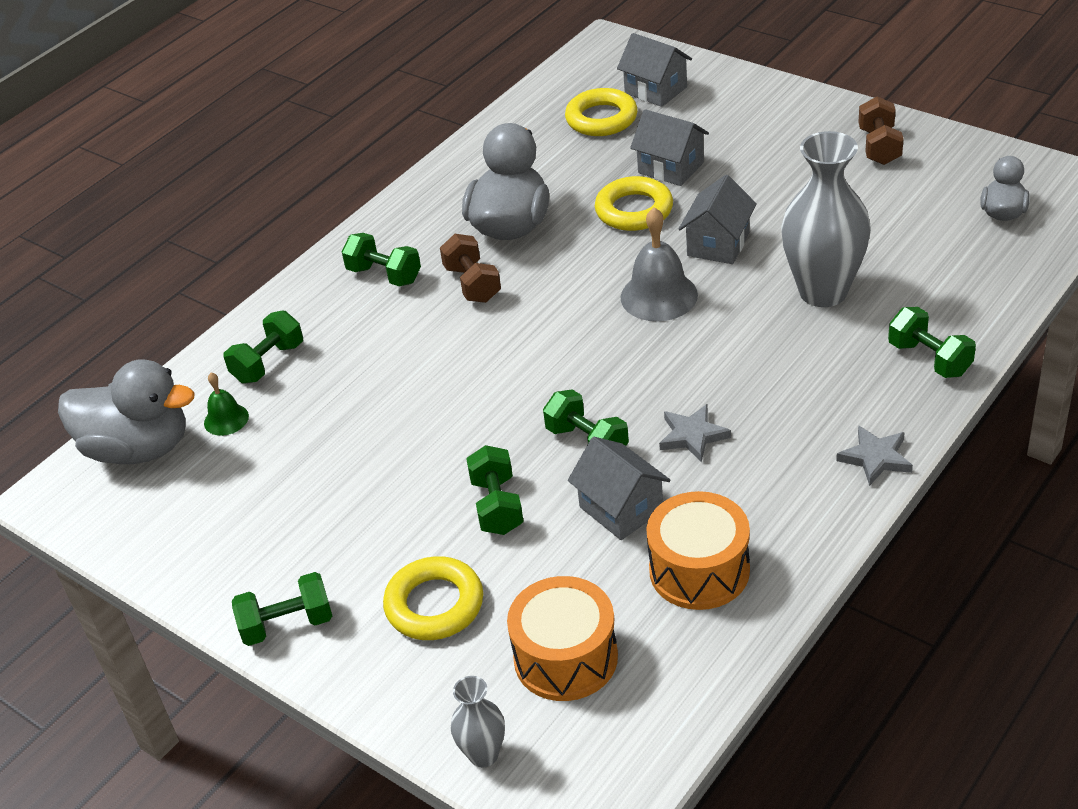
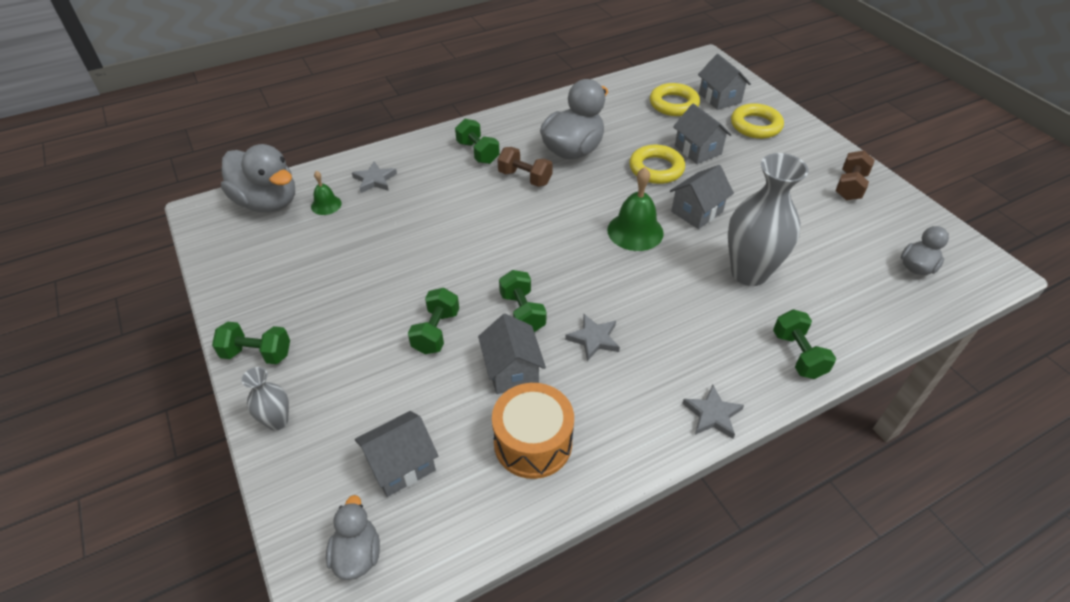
camera: 20 degrees right, 5 degrees up
green dumbbell [224,310,303,383] -> grey star [352,161,397,193]
yellow ring [383,556,483,640] -> yellow ring moved to [731,103,784,139]
brown dumbbell [440,234,501,303] -> brown dumbbell turned 60 degrees counterclockwise [497,147,553,187]
grey vase [451,676,505,767] -> grey vase moved to [242,367,289,431]
orange drum [507,576,618,701] -> grey house [355,411,438,497]
grey bell [621,207,698,321] -> green bell [607,167,664,251]
none -> grey duck [326,495,380,580]

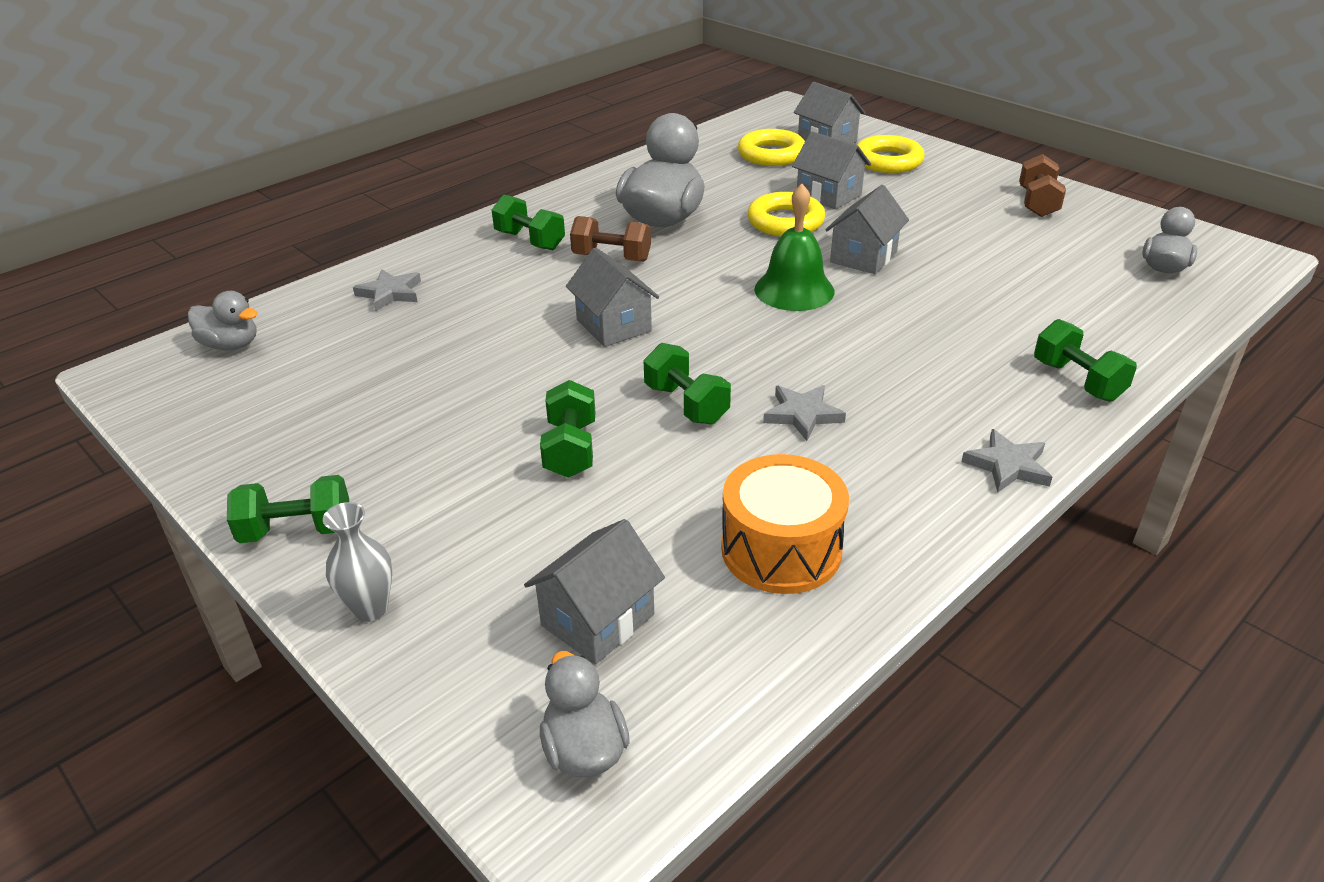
camera: 15 degrees left, 10 degrees down
grey duck [221,144,295,213] -> grey duck [188,291,258,350], size x0.54
green bell [311,171,342,215] -> none
grey house [478,314,546,394] -> grey house moved to [566,247,659,347]
grey vase [728,153,809,286] -> none

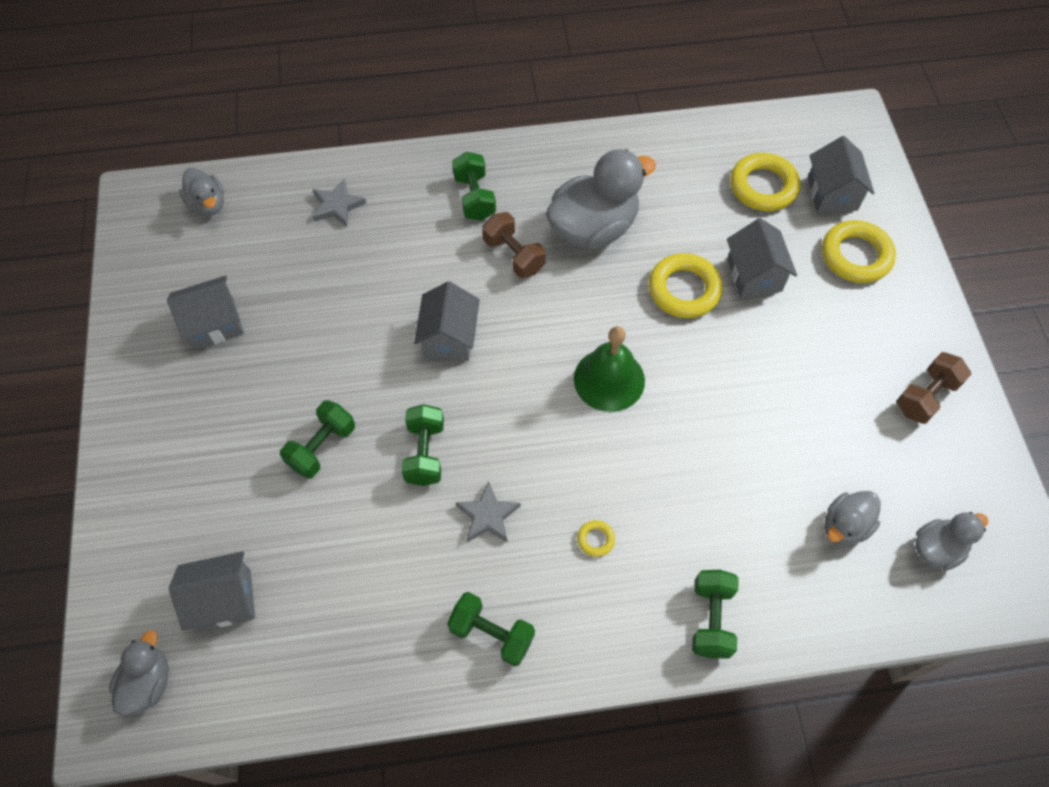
camera: 35 degrees right, 25 degrees up
green dumbbell [227,475,349,543] -> green dumbbell moved to [447,592,535,667]
grey vase [323,502,392,622] -> none
orange drum [721,454,849,594] -> none
grey house [825,185,909,274] -> grey house moved to [167,276,244,350]
grey star [961,429,1052,493] -> none
none -> yellow ring [577,520,615,557]
none -> grey duck [824,491,880,546]

